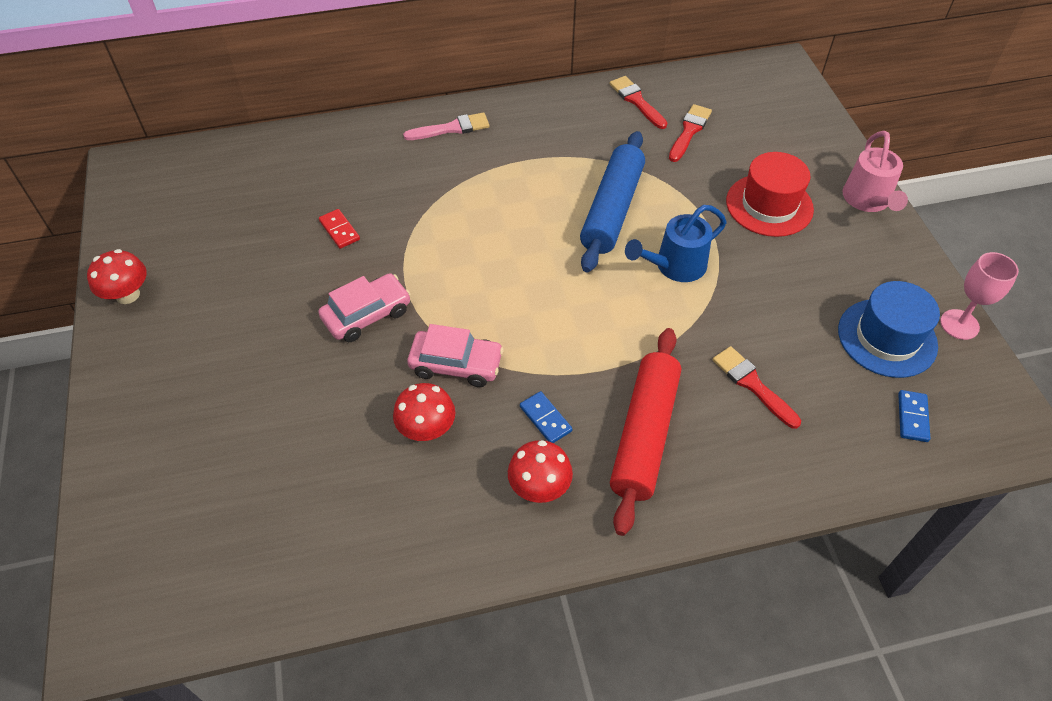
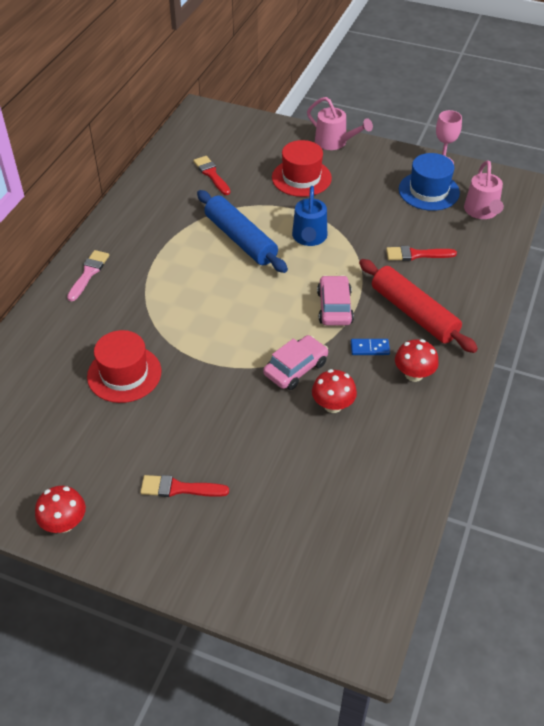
camera: 55 degrees left, 5 degrees down
pink car [318,273,411,342] -> pink car moved to [317,275,354,325]
red domino [319,209,360,249] -> red hat [87,330,161,403]
red brush [610,76,667,129] -> red brush moved to [140,475,229,497]
blue domino [898,390,930,442] -> pink watering can [464,160,504,219]

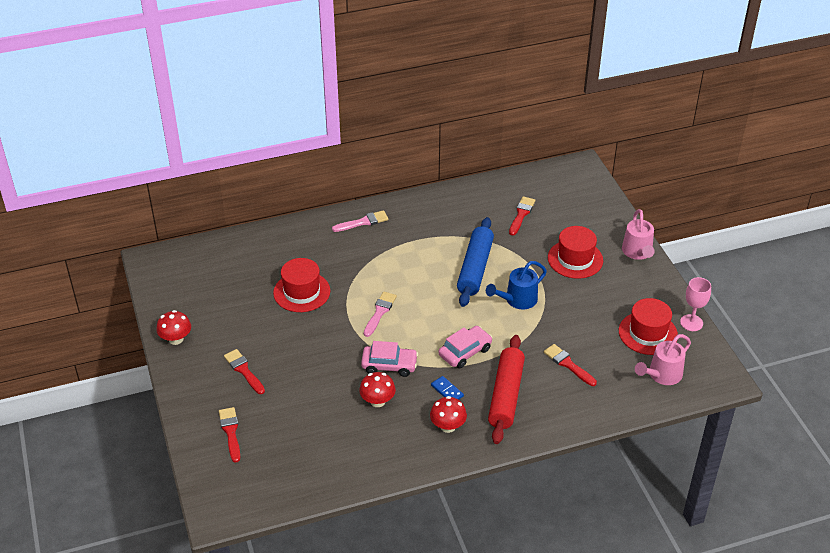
camera: 50 degrees right, 5 degrees down
blue hat [399,153,460,211] -> red hat [619,298,678,355]
none -> red brush [219,407,240,463]
none -> pink brush [364,292,397,337]

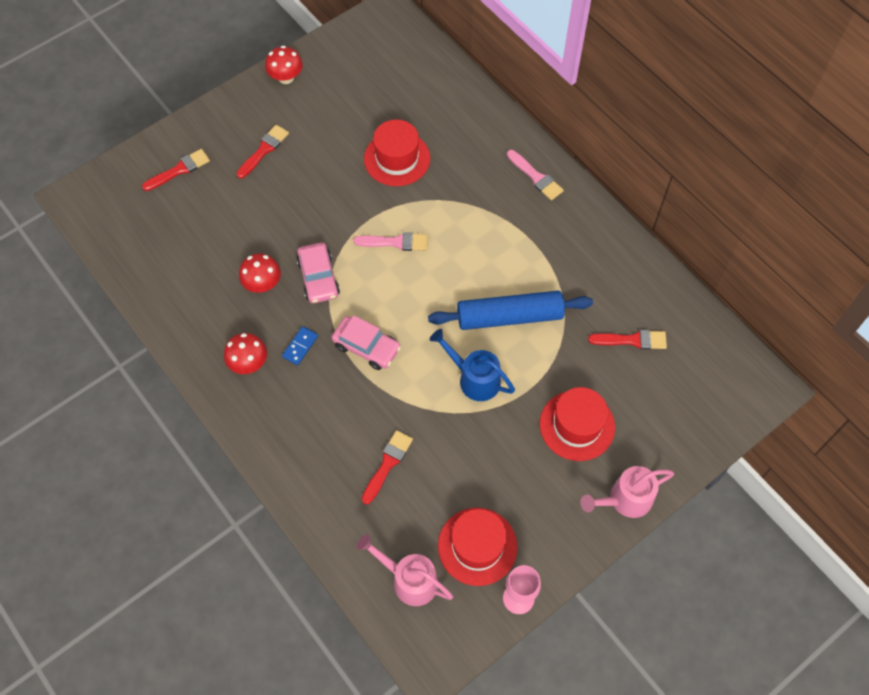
camera: 70 degrees right, 20 degrees up
red rolling pin [488,335,525,444] -> none

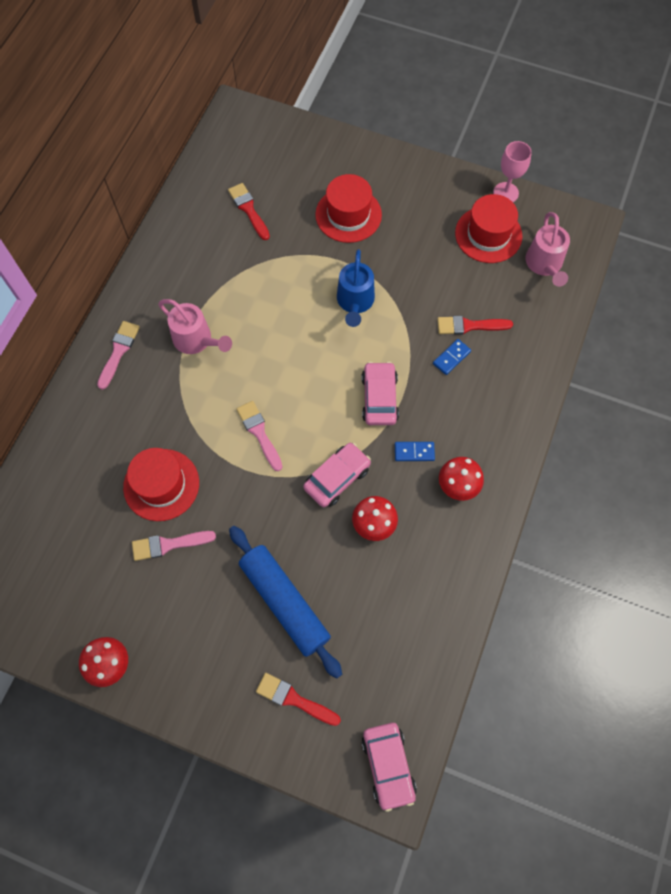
camera: 120 degrees left, 5 degrees up
red brush [237,125,289,179] -> none
blue rolling pin [428,291,593,330] -> blue rolling pin moved to [229,526,342,678]
pink watering can [580,466,674,518] -> pink watering can moved to [158,299,232,354]
none -> pink brush [132,531,216,561]
none -> pink car [362,723,417,812]
none -> blue domino [433,339,471,375]

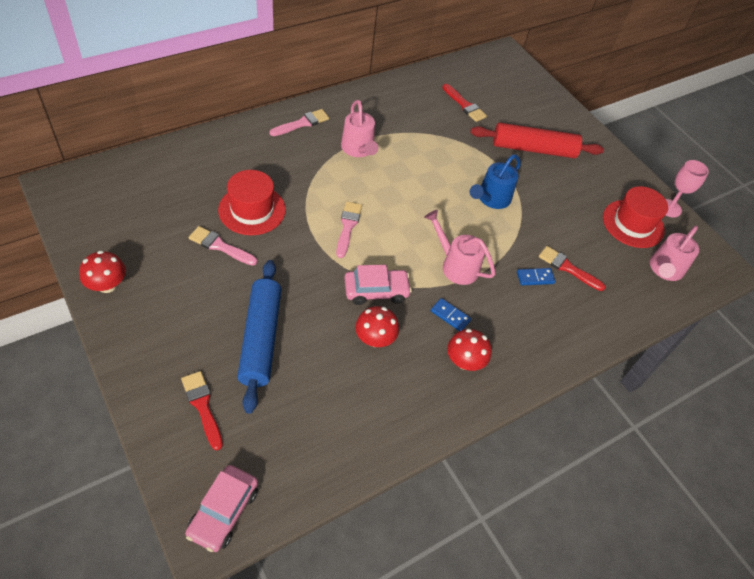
camera: 30 degrees right, 15 degrees down
red brush [228,183,270,240] -> red brush turned 135 degrees clockwise [442,84,487,122]
red hat [315,174,382,243] -> red rolling pin [470,123,604,158]
pink car [362,362,399,425] -> pink watering can [424,210,496,285]

